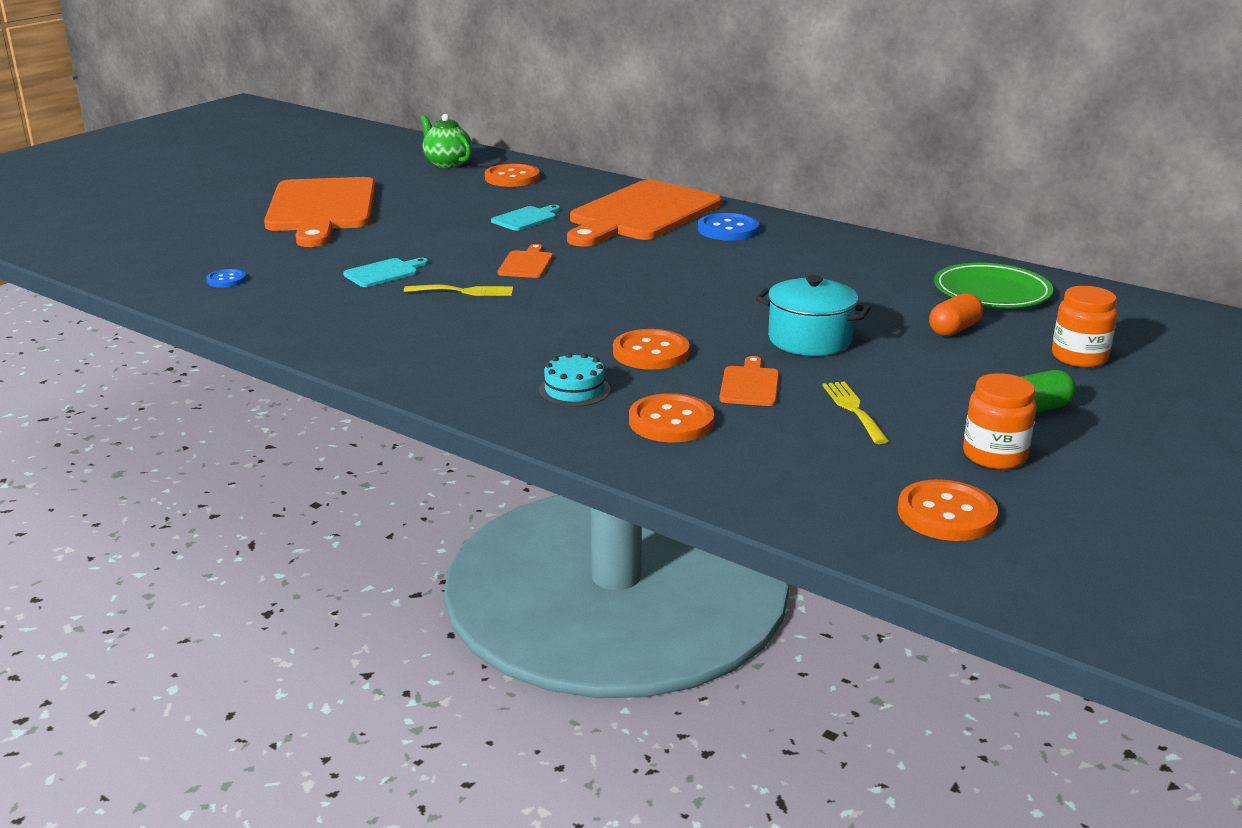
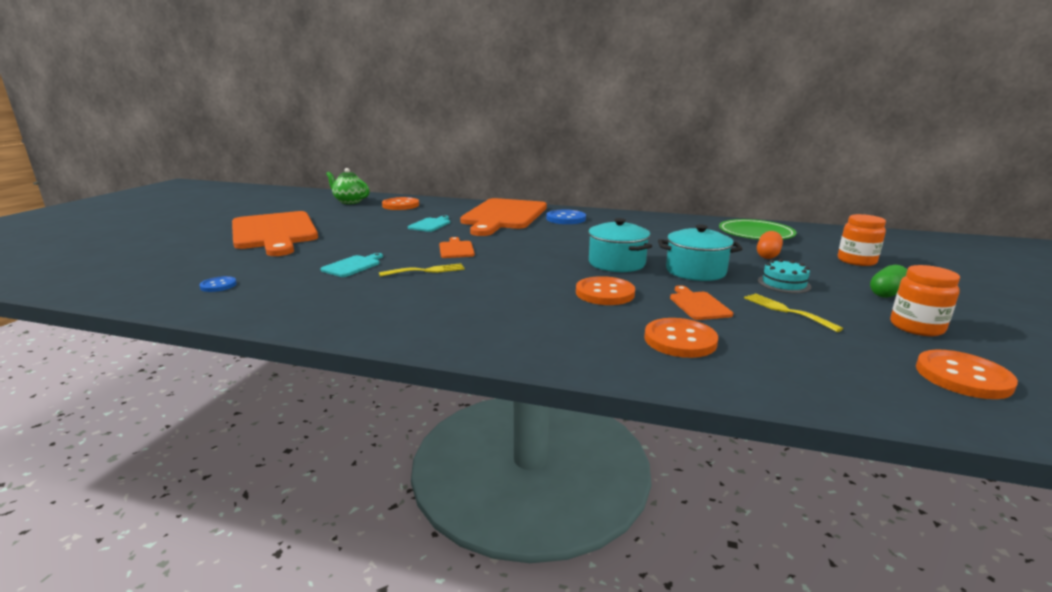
camera: 20 degrees left, 5 degrees down
turquoise cake [539,353,611,407] -> turquoise cake moved to [758,259,812,293]
none -> turquoise pot [588,218,652,272]

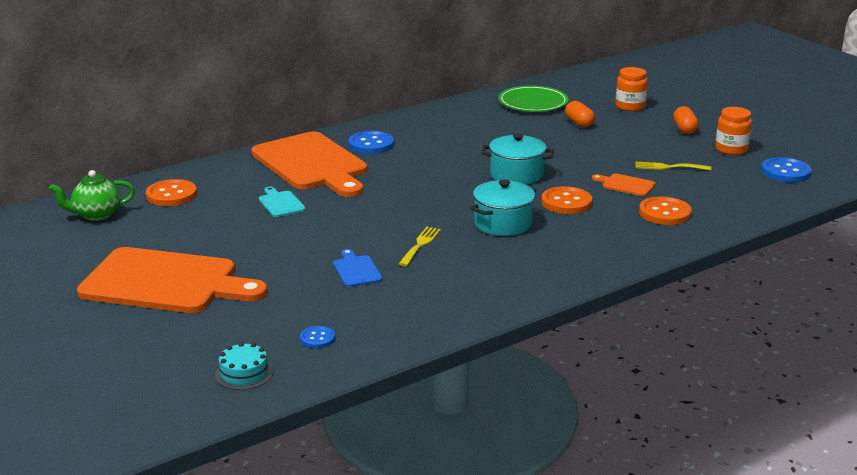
camera: 50 degrees left, 5 degrees up
turquoise cutting board [320,253,383,277] -> blue cutting board [333,249,382,287]
orange cutting board [439,237,475,258] -> none
turquoise pot [658,225,742,281] -> turquoise pot moved to [470,180,537,236]
turquoise cake [758,259,812,293] -> turquoise cake moved to [215,342,273,390]
green capsule [870,265,907,298] -> orange capsule [673,106,699,134]
orange button [916,350,1018,399] -> blue button [761,157,811,182]

